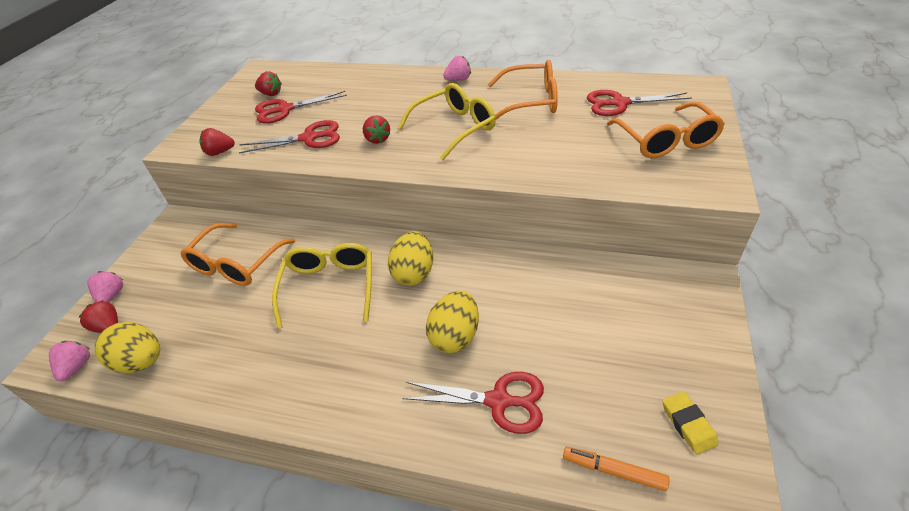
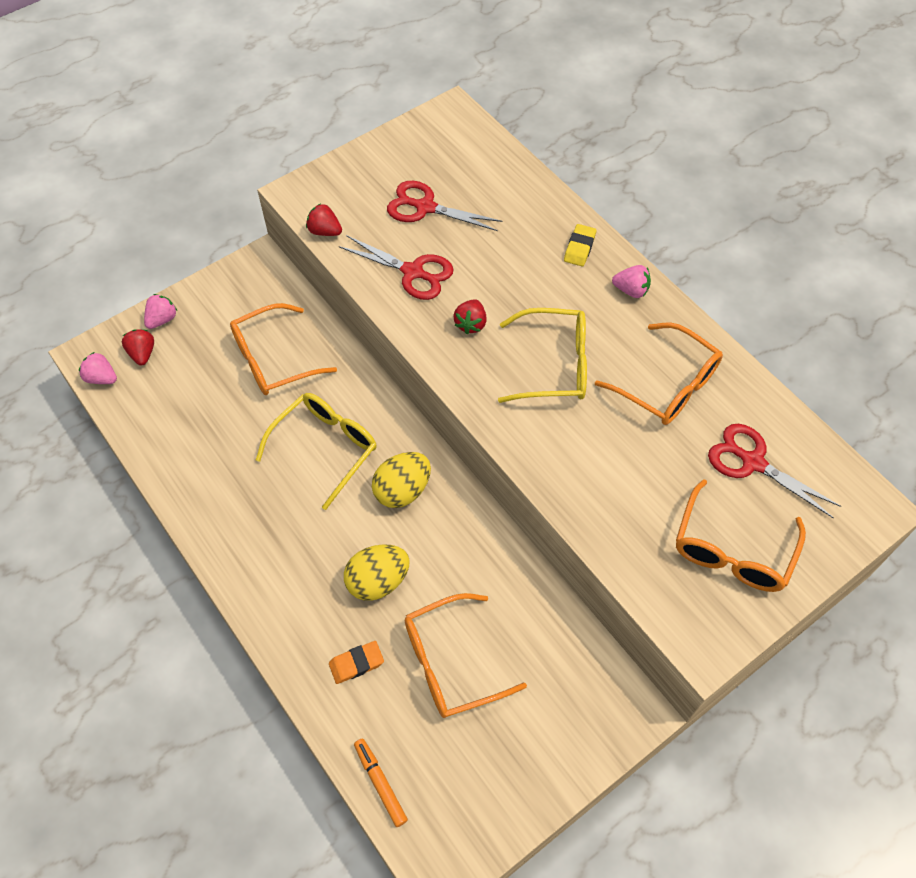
camera: 35 degrees right, 15 degrees up
pink strawberry [49,341,91,381] -> pink strawberry turned 105 degrees counterclockwise [79,352,117,384]
yellow egg [95,322,160,373] -> none
red strawberry [255,71,282,96] -> none
red scissors [402,372,544,434] -> orange eraser [329,641,384,684]
yellow eraser [662,391,718,454] -> yellow eraser moved to [564,224,596,266]
none -> orange glasses [405,593,527,718]

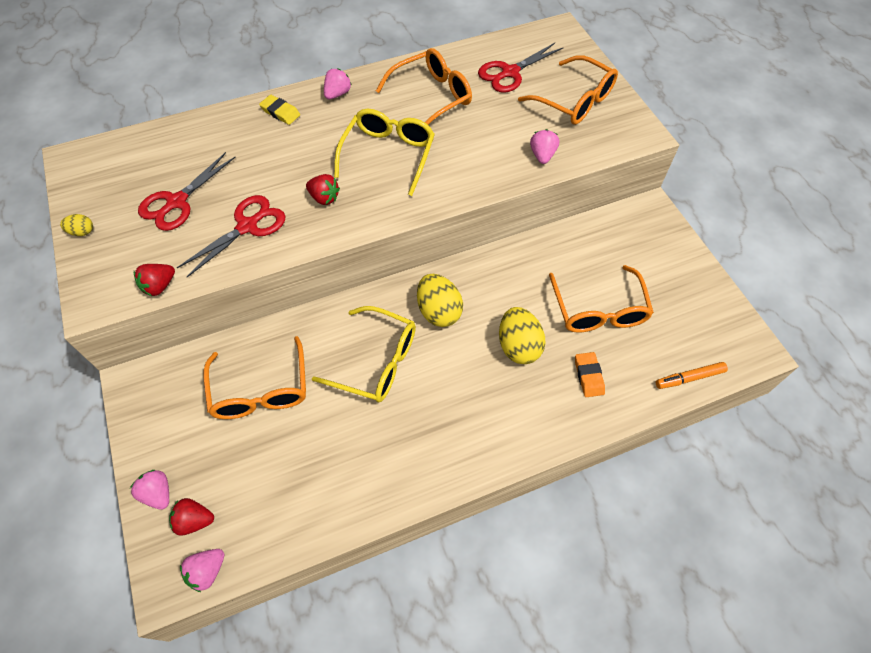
camera: 75 degrees left, 0 degrees up
yellow glasses [256,393,377,510] -> yellow glasses turned 150 degrees clockwise [312,306,416,402]
none -> yellow egg [60,214,93,236]
none -> pink strawberry [530,129,559,164]

